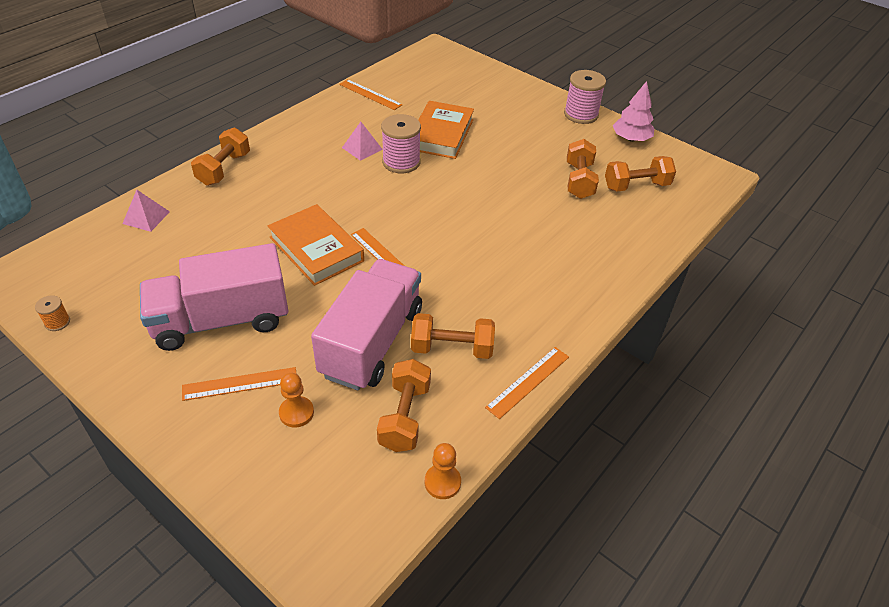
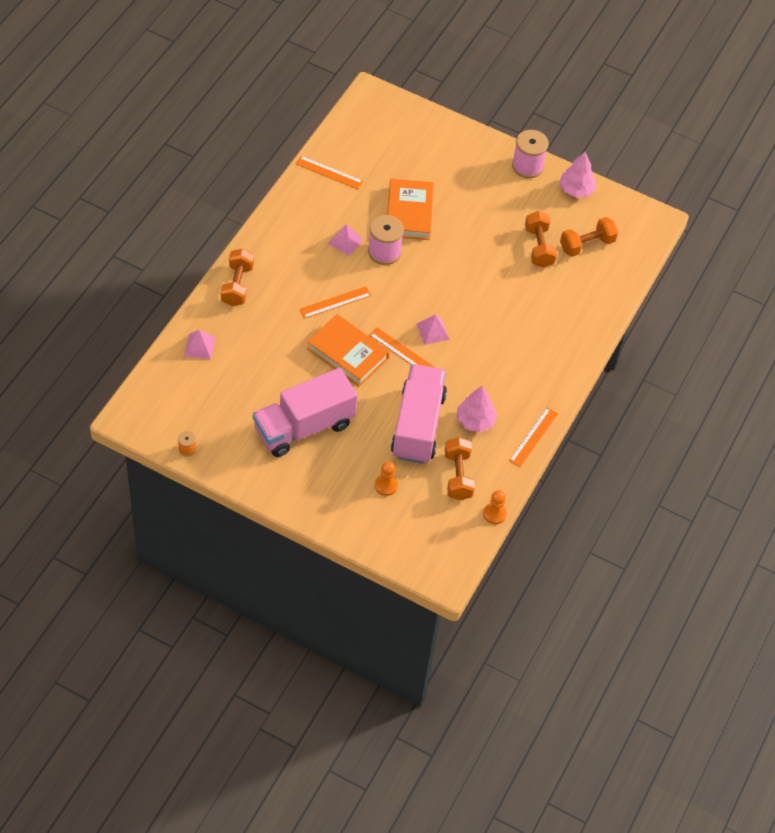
camera: 15 degrees left, 10 degrees up
orange ruler [182,367,296,401] -> orange ruler moved to [299,286,371,319]
orange dumbbell [411,313,495,359] -> pink tree [457,386,498,432]
none -> pink pyramid [416,314,449,345]

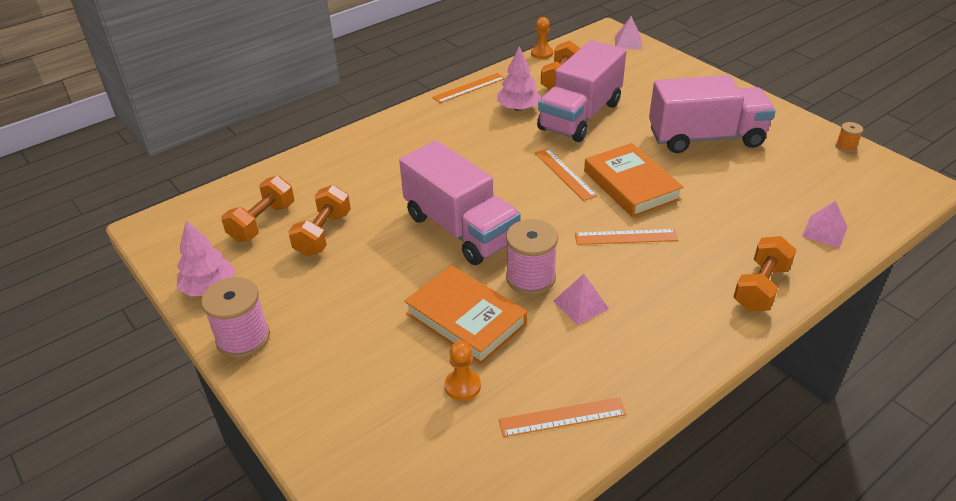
camera: 150 degrees left, 15 degrees down
orange ruler [296,156,363,189] -> orange ruler turned 60 degrees counterclockwise [499,398,626,437]
orange pawn [375,461,398,496] -> orange pawn moved to [445,341,481,401]
orange book [387,179,434,240] -> orange book turned 75 degrees counterclockwise [404,265,527,365]
pink pyramid [416,314,449,345] -> pink pyramid moved to [615,16,642,50]
orange dumbbell [560,217,618,257] -> orange dumbbell turned 60 degrees counterclockwise [221,176,294,242]
none -> pink truck [399,141,520,265]

